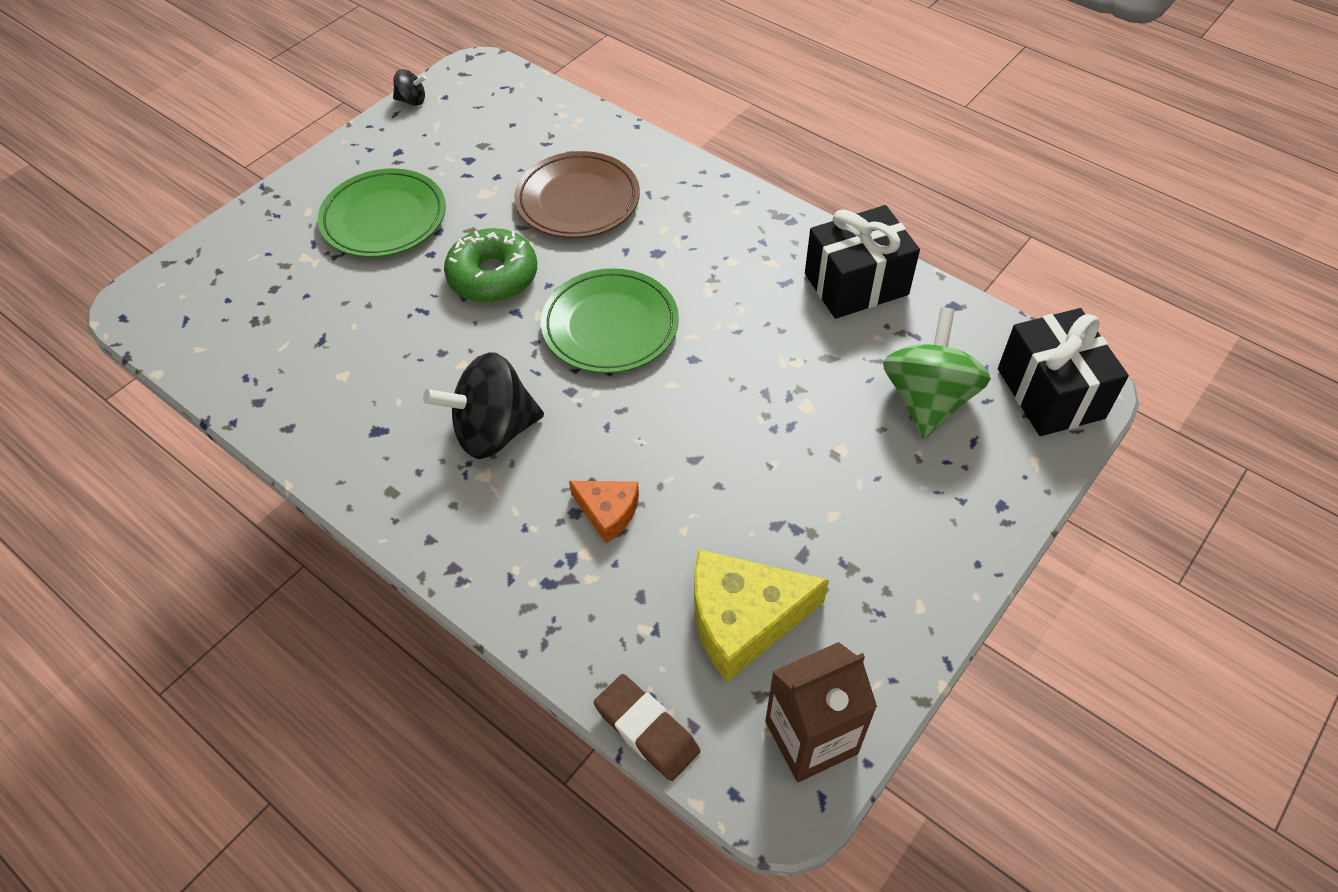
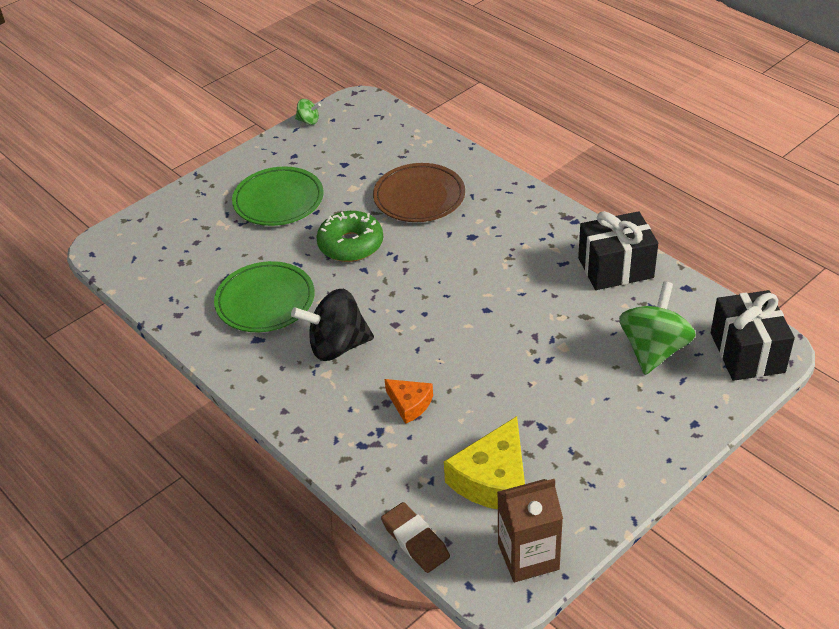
camera: 10 degrees right, 10 degrees down
black spinning top [393,69,427,106] -> green spinning top [295,99,321,125]
green plate [541,268,679,373] -> green plate moved to [214,261,315,332]
yellow cheese [694,549,829,682] -> yellow cheese turned 60 degrees counterclockwise [444,416,525,509]

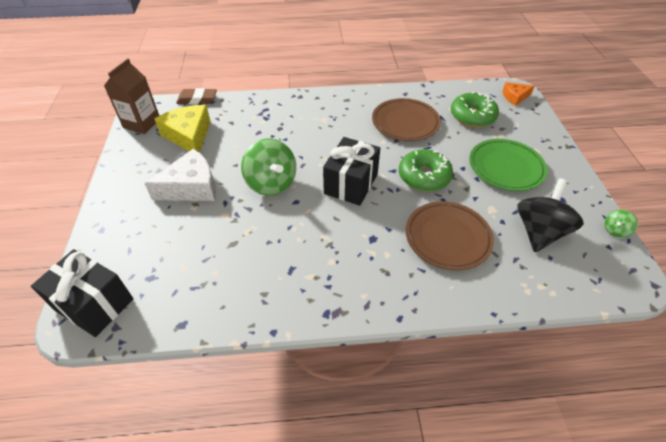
camera: 125 degrees right, 5 degrees up
green plate [214,261,315,332] -> brown plate [372,98,441,141]
black spinning top [291,289,374,361] -> black spinning top moved to [517,178,584,252]
orange cheese [384,379,433,424] -> orange cheese moved to [503,82,534,106]
black gift [578,211,658,290] -> black gift moved to [323,137,380,206]
green spinning top [619,281,696,375] -> green spinning top moved to [241,139,296,196]
none -> white cheese [145,149,216,201]
none -> green donut [451,91,499,127]

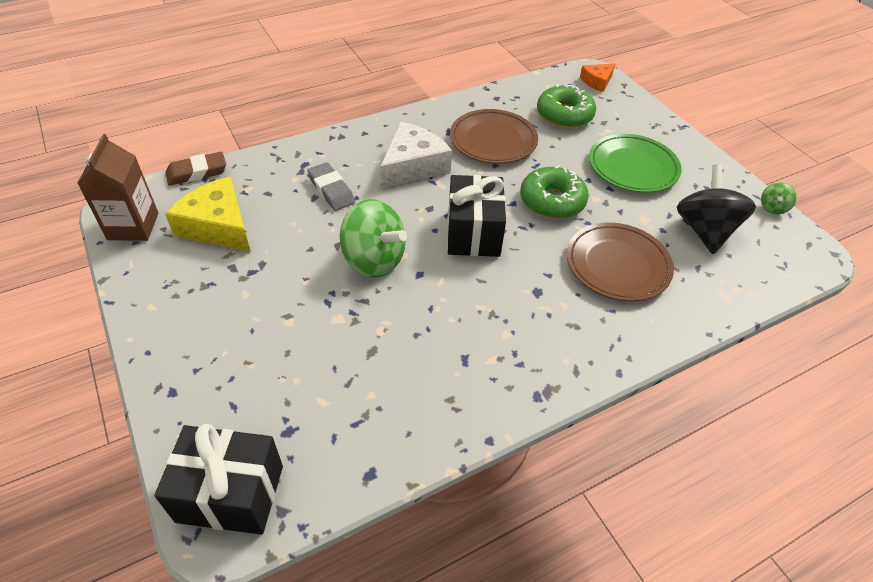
camera: 25 degrees left, 0 degrees up
white cheese [145,149,216,201] -> white cheese moved to [380,122,452,188]
none -> grey eraser [307,162,355,211]

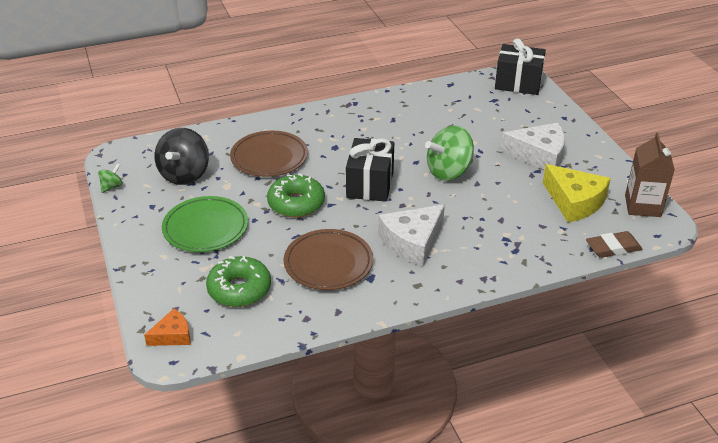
camera: 170 degrees left, 10 degrees down
grey eraser [307,162,355,211] -> none
green spinning top [340,199,407,278] -> green spinning top turned 75 degrees counterclockwise [425,126,474,181]
none -> white cheese [500,123,565,170]

